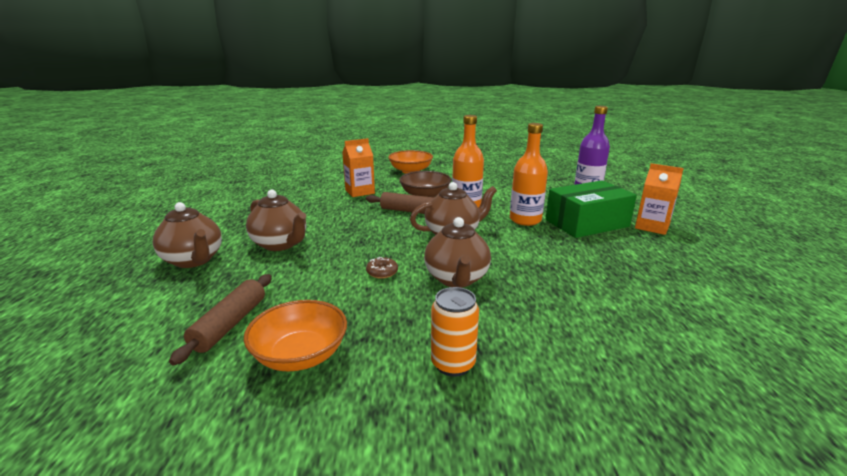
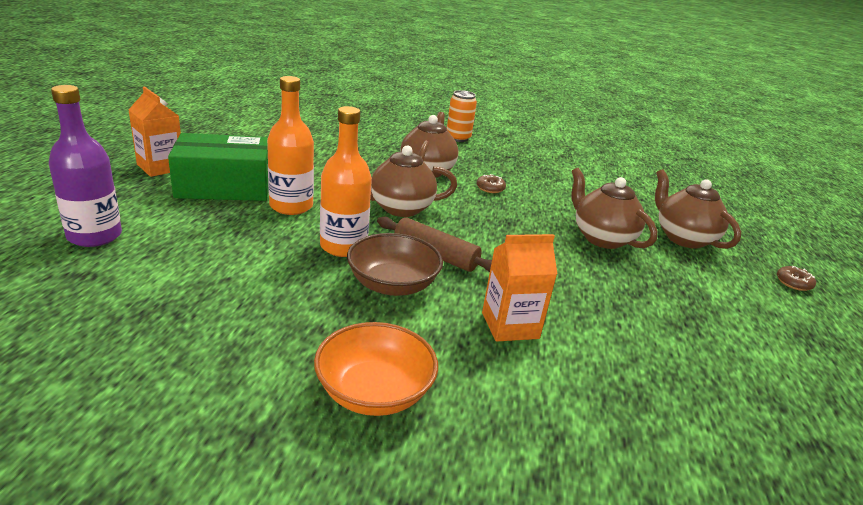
camera: 170 degrees left, 5 degrees up
brown rolling pin [169,274,272,365] -> none
orange bowl [244,300,347,372] -> none
none -> brown donut [777,266,816,291]

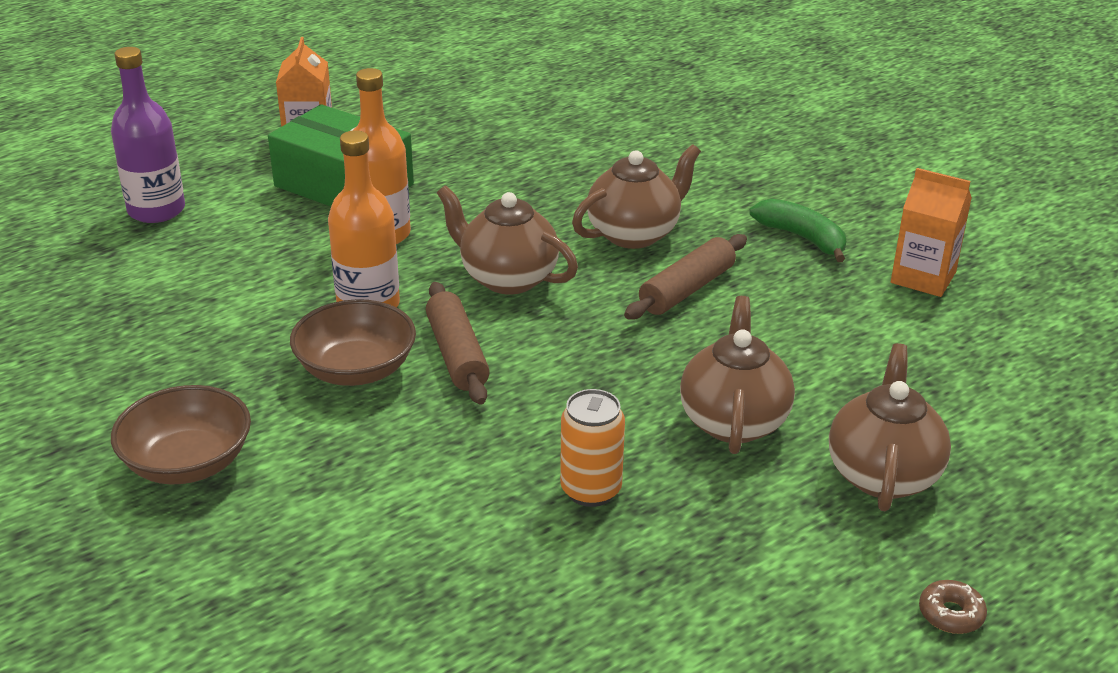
camera: 45 degrees right, 5 degrees up
orange bowl [314,322,438,416] -> brown bowl [111,385,251,485]
orange can [447,90,477,142] -> orange can moved to [560,389,625,507]
brown donut [476,174,506,193] -> brown rolling pin [624,234,747,320]
orange carton [482,234,557,342] -> orange carton moved to [891,168,972,297]
none -> green banana [749,198,846,262]

